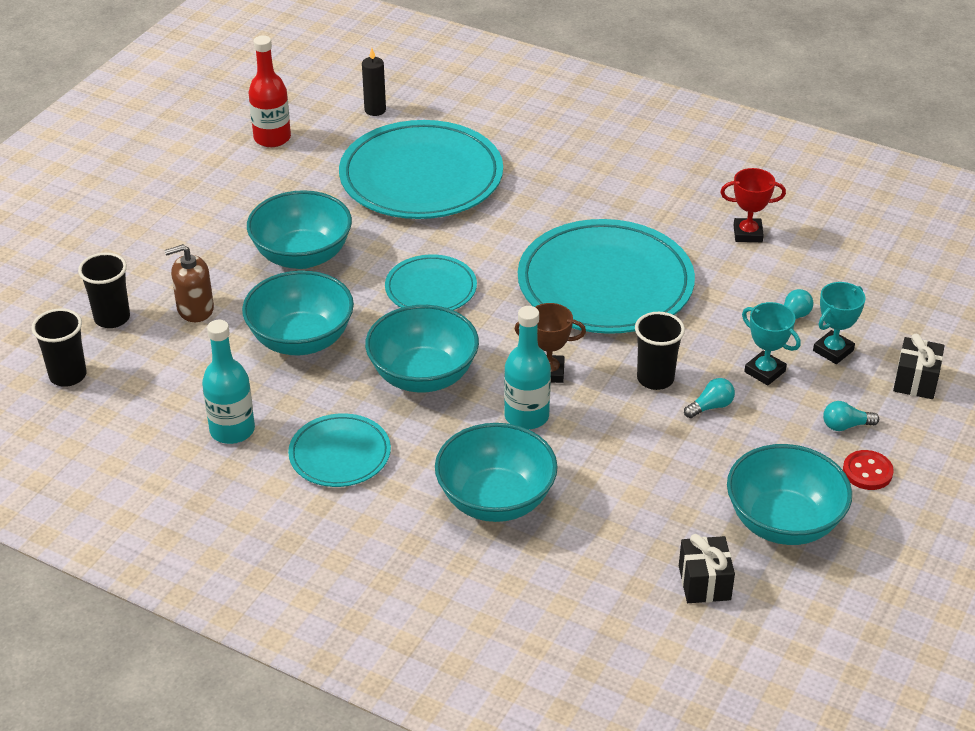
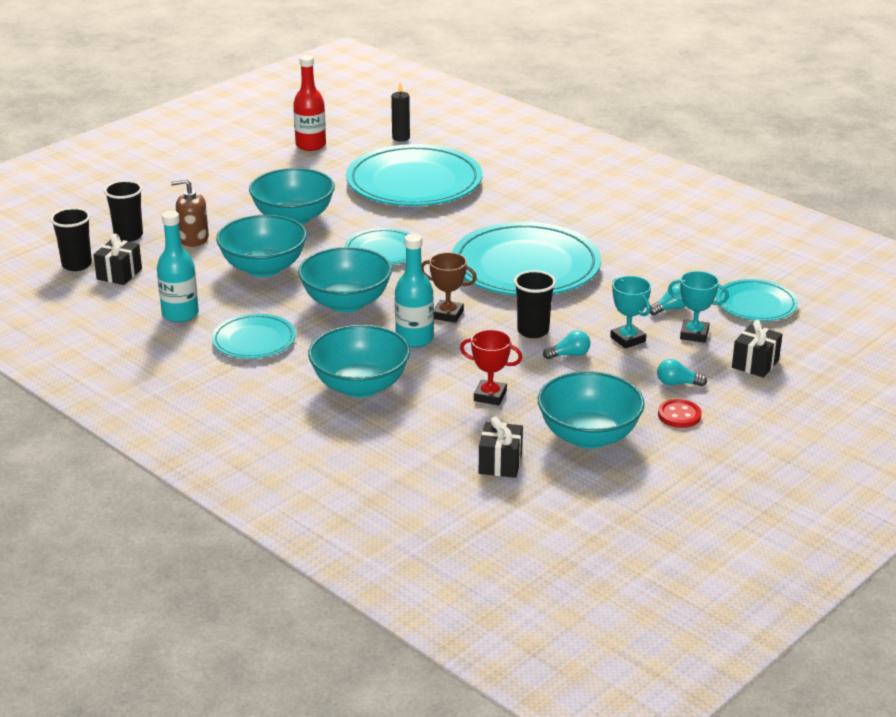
camera: 15 degrees right, 10 degrees down
red trophy [720,168,786,242] -> red trophy moved to [460,329,522,405]
turquoise trophy [813,282,866,364] -> turquoise trophy turned 45 degrees clockwise [668,271,729,343]
none -> black gift [93,234,142,285]
none -> turquoise plate [716,279,798,321]

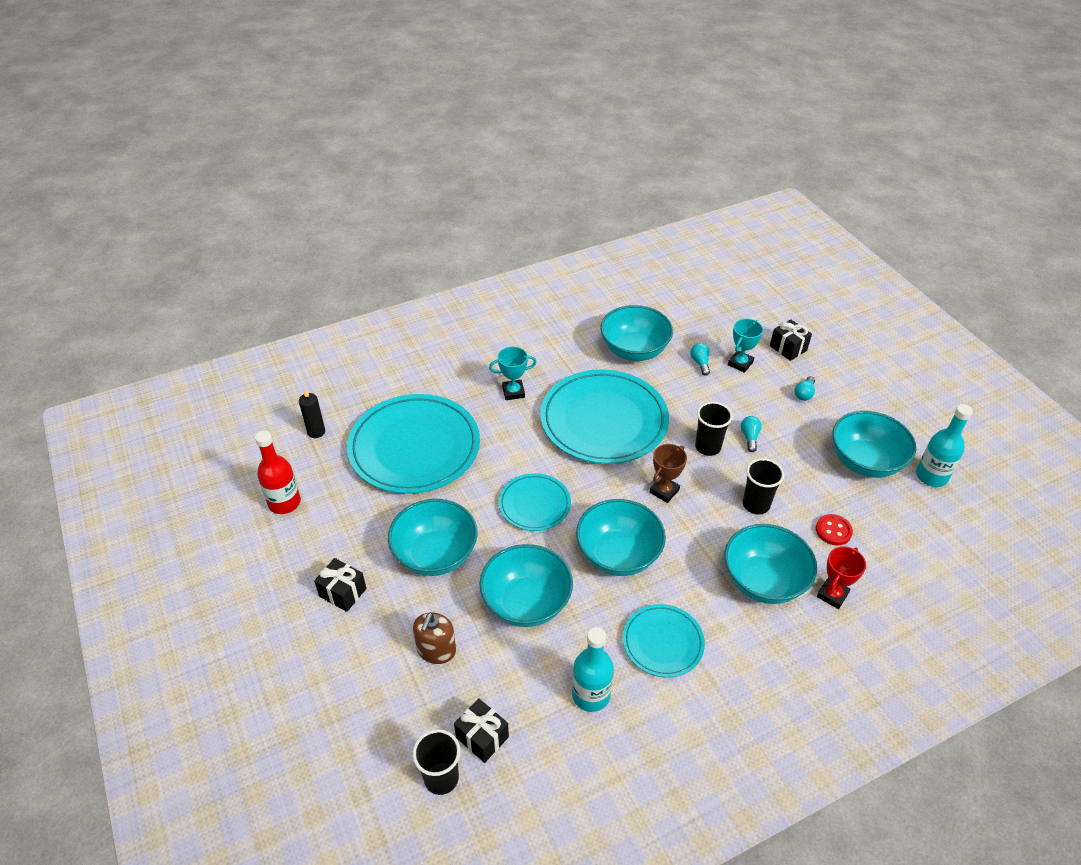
camera: 70 degrees left, 15 degrees up
black cup [104,180,143,242] -> black cup moved to [743,458,784,514]
turquoise bottle [395,234,434,348] -> turquoise bottle moved to [916,404,973,487]
red trophy [460,329,522,405] -> red trophy moved to [817,546,866,609]
black gift [479,416,523,478] -> black gift moved to [314,558,367,612]
turquoise trophy [610,276,651,349] -> turquoise trophy moved to [489,346,537,400]
red button [658,399,702,428] -> red button moved to [816,514,853,545]
turquoise plate [716,279,798,321] -> none
none -> turquoise bowl [600,305,673,361]

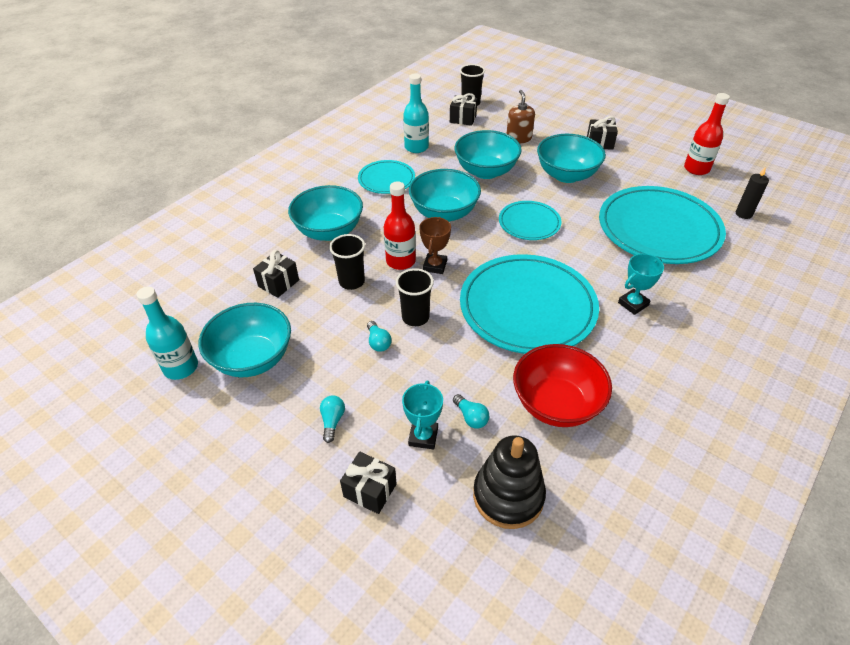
camera: 155 degrees right, 0 degrees up
turquoise bowl [600,305,673,361] -> red bowl [513,344,612,427]
red button [816,514,853,545] -> black gift [253,250,299,298]
red trophy [817,546,866,609] -> none
none -> red bottle [384,181,416,270]
none -> black stacking toy [473,435,546,529]

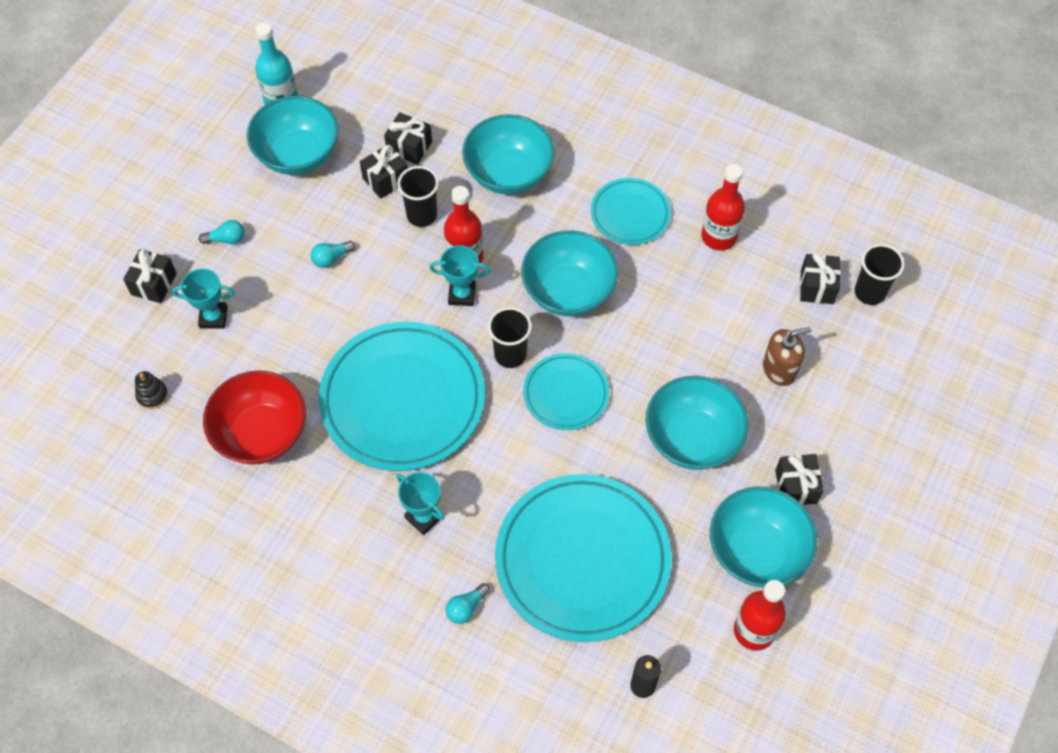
camera: 80 degrees right, 15 degrees up
black cup [396,268,434,326] -> black cup moved to [488,307,532,368]
turquoise bottle [403,74,429,153] -> red bottle [701,164,745,251]
brown trophy [419,217,451,274] -> turquoise trophy [429,245,491,306]
turquoise light bulb [453,394,489,429] -> turquoise light bulb moved to [446,583,490,624]
turquoise bowl [455,130,522,179] -> turquoise bowl moved to [710,487,817,587]
black stacking toy [473,435,546,529] -> black stacking toy [135,371,168,409], size x0.47
none -> black gift [360,144,408,199]

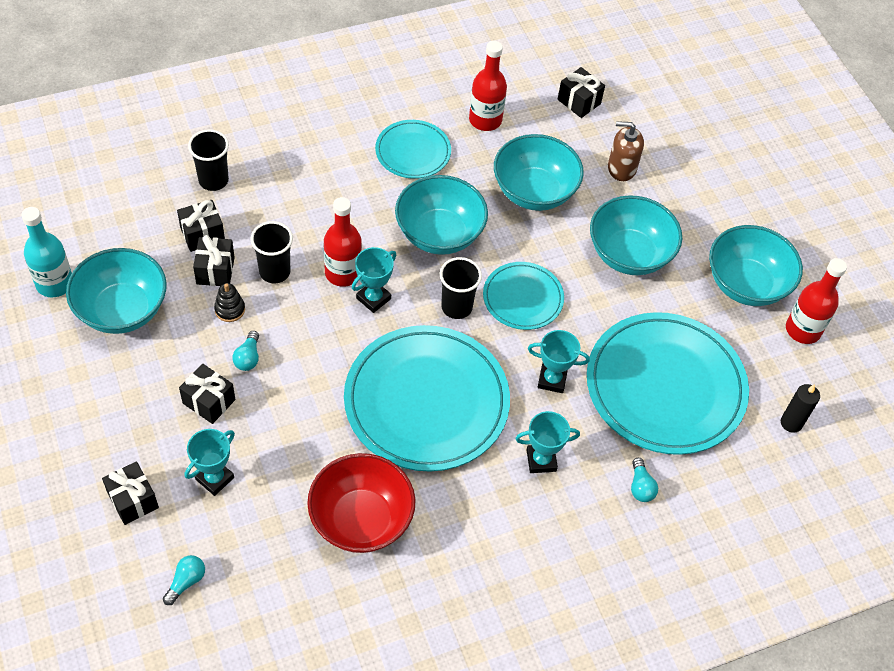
camera: 55 degrees left, 5 degrees down
black stacking toy [135,371,168,409] -> black stacking toy moved to [214,283,245,322]
turquoise light bulb [199,220,244,244] -> turquoise light bulb moved to [163,555,205,605]
turquoise bowl [462,114,555,195] -> turquoise bowl moved to [494,134,584,211]
brown soap dispenser [763,327,811,386] -> brown soap dispenser turned 105 degrees counterclockwise [608,121,644,181]
black gift [775,454,824,505] -> black gift moved to [179,364,235,424]
black cup [855,244,905,305] -> black cup moved to [188,129,229,191]
none -> turquoise trophy [528,330,590,393]

